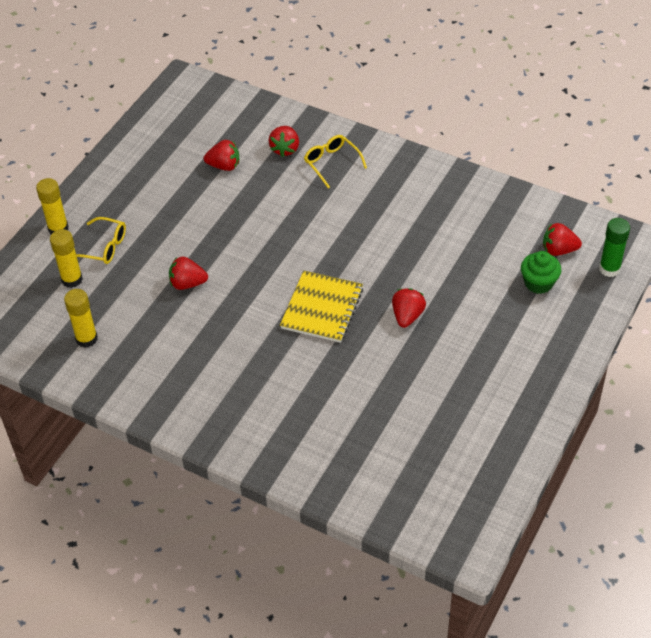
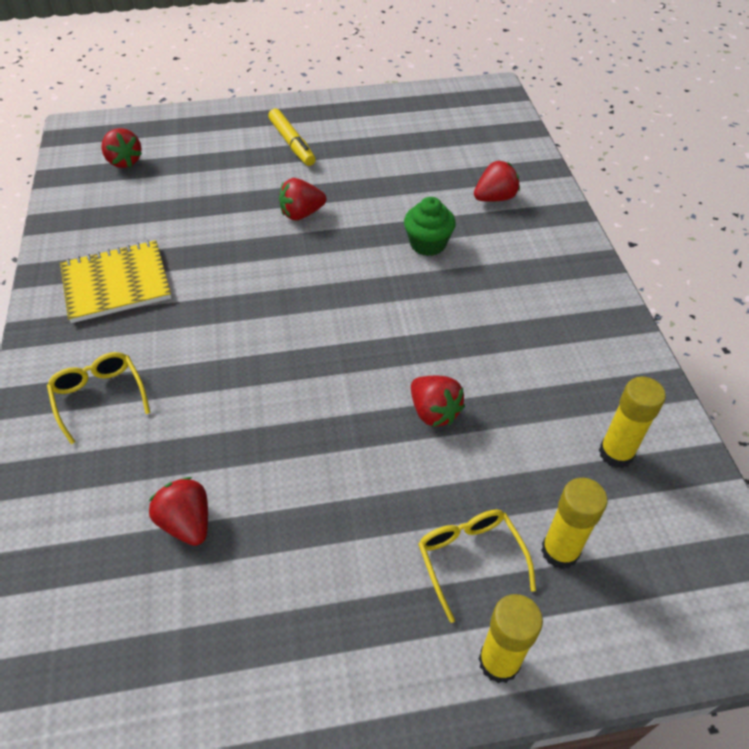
camera: 130 degrees left, 0 degrees up
red strawberry [268,126,299,157] -> red strawberry moved to [474,161,520,202]
yellow notebook [280,271,363,343] -> yellow notebook moved to [60,240,172,323]
yellow glasses [304,135,367,188] -> yellow glasses turned 135 degrees clockwise [47,352,150,444]
green cupcake [521,251,561,294] -> green cupcake moved to [404,197,456,256]
green glue stick [599,218,630,277] -> none
none -> yellow marker [268,108,316,166]

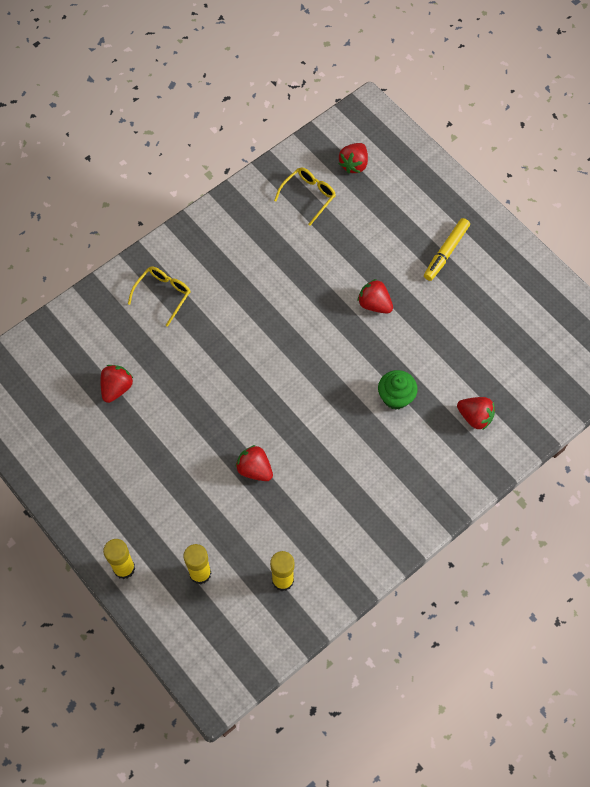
camera: 60 degrees right, 15 degrees up
yellow notebook [60,240,172,323] -> none
red strawberry [411,376,465,427] -> red strawberry turned 105 degrees clockwise [235,445,273,481]
yellow glasses [418,510,536,623] -> yellow glasses moved to [274,167,336,226]

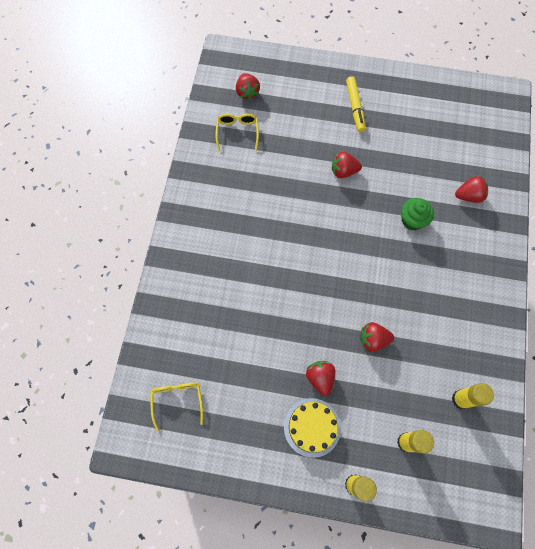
camera: 40 degrees left, 5 degrees up
red strawberry [100,365,133,403] -> red strawberry moved to [306,361,335,396]
yellow glasses [128,267,190,327] -> yellow glasses moved to [150,383,203,432]
none -> yellow cake [284,398,341,458]

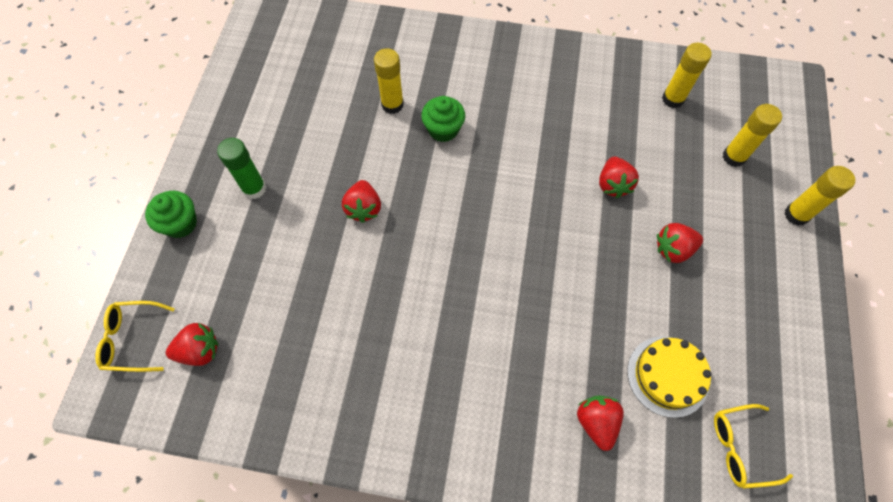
camera: 90 degrees left, 5 degrees down
yellow glasses [216,114,259,151] -> yellow glasses moved to [95,301,175,372]
yellow cake [284,398,341,458] -> yellow cake moved to [627,336,711,418]
yellow marker [346,76,366,132] -> green glue stick [217,138,266,199]
red strawberry [455,176,488,203] -> red strawberry moved to [577,395,624,451]
none -> green cupcake [145,191,197,238]
none -> yellow glue stick [374,48,404,114]

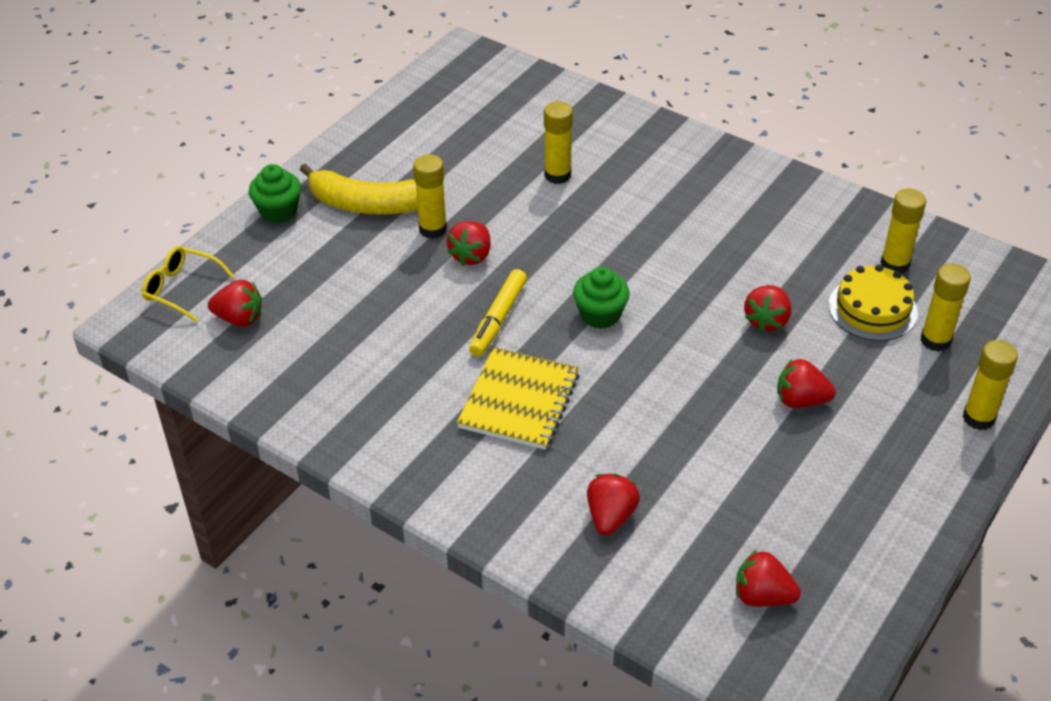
camera: 25 degrees right, 20 degrees down
green glue stick [217,138,266,199] -> yellow banana [300,164,418,214]
green cupcake [421,96,465,142] -> green cupcake moved to [573,267,630,329]
yellow cake [627,336,711,418] -> yellow cake moved to [828,264,918,341]
yellow glasses [714,404,793,489] -> red strawberry [736,550,801,607]
none -> yellow glue stick [413,154,447,239]
none -> yellow notebook [457,347,580,450]
none -> yellow marker [469,269,527,356]

